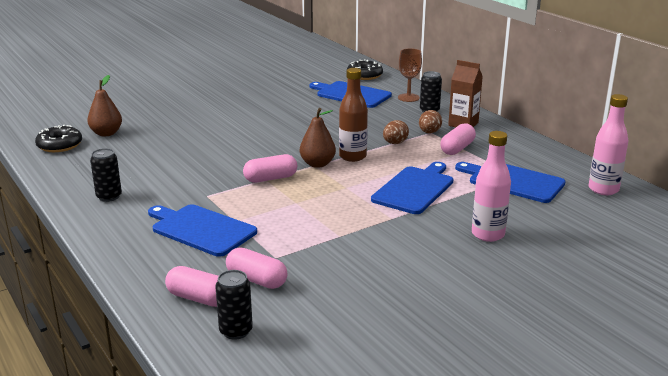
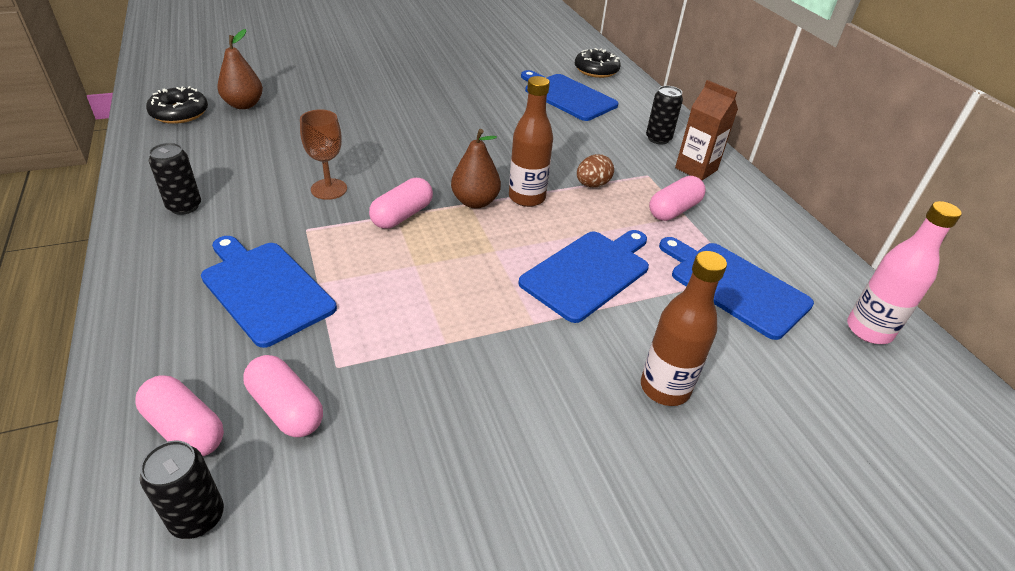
camera: 10 degrees right, 15 degrees up
pink capsule [243,154,297,183] -> pink capsule turned 45 degrees counterclockwise [369,178,433,229]
brown goblet [398,48,422,102] -> brown goblet moved to [300,109,347,200]
brown egg [419,110,442,133] -> none
pink bottle [472,131,511,242] -> brown bottle [641,251,727,406]

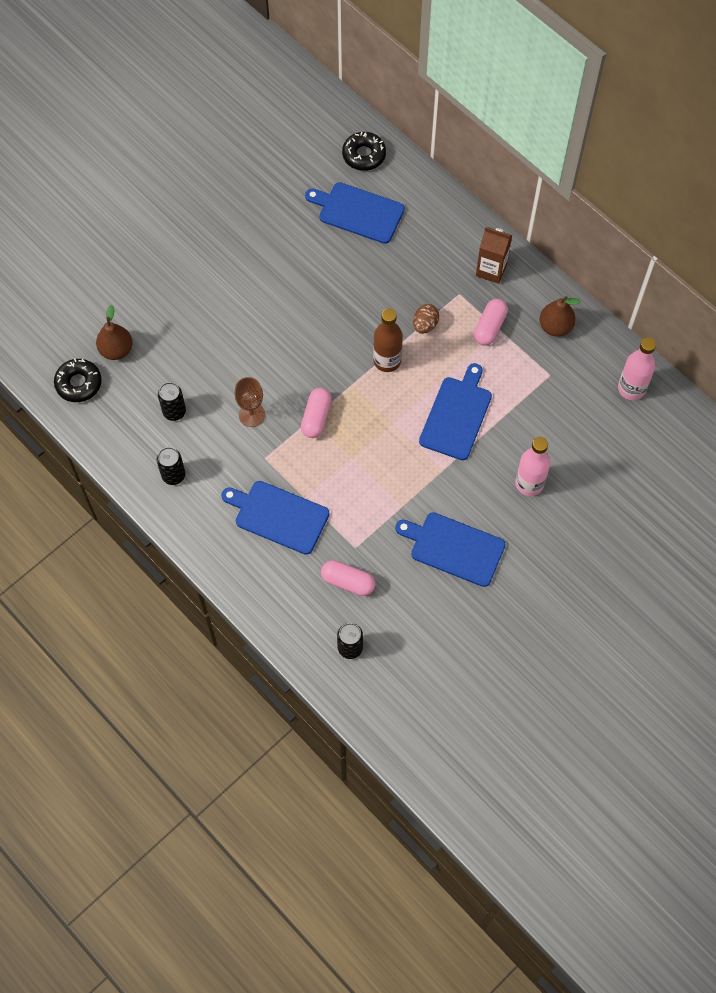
camera: 20 degrees left, 25 degrees up
pink capsule [135,375,224,456] -> none
brown pear [451,129,501,208] -> brown pear moved to [540,296,580,337]
brown bottle [641,251,727,406] -> pink bottle [515,437,550,496]
black can [646,86,683,144] -> black can moved to [158,382,186,421]
blue cutting board [659,237,814,340] -> blue cutting board moved to [395,512,505,587]

